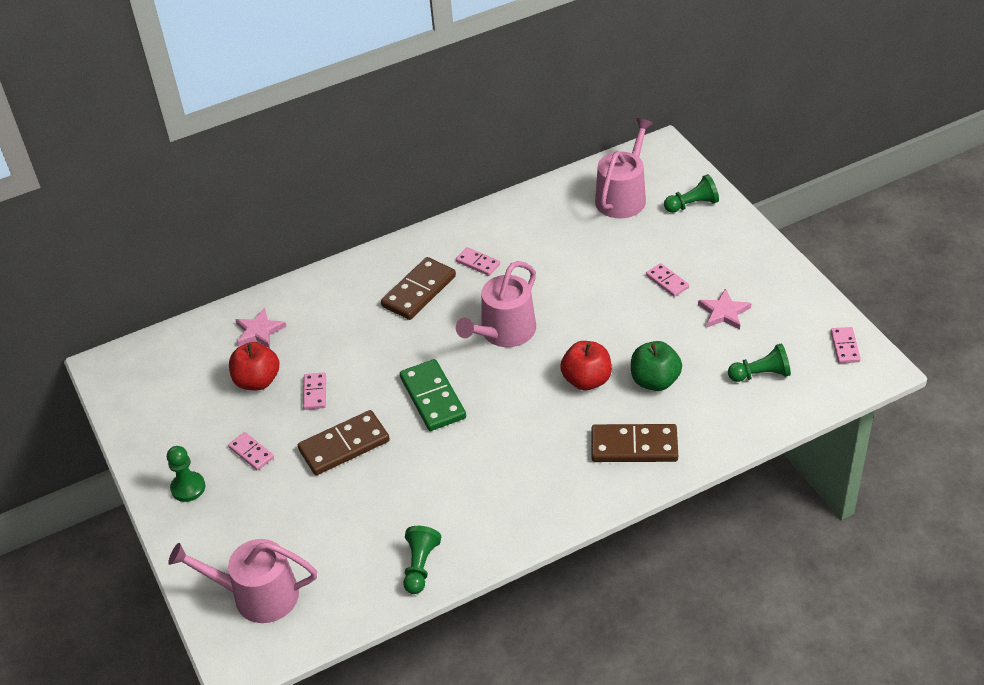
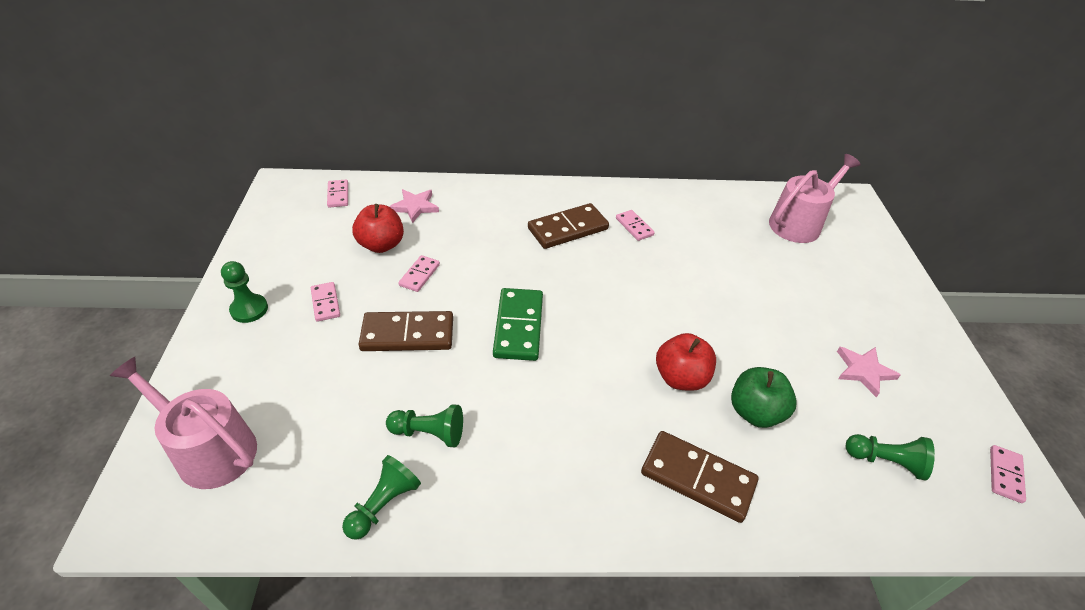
camera: 20 degrees right, 0 degrees up
pink watering can [456,261,536,347] -> none
pink domino [646,263,689,297] -> pink domino moved to [327,180,348,208]
green pawn [664,174,719,213] -> green pawn moved to [386,404,463,447]

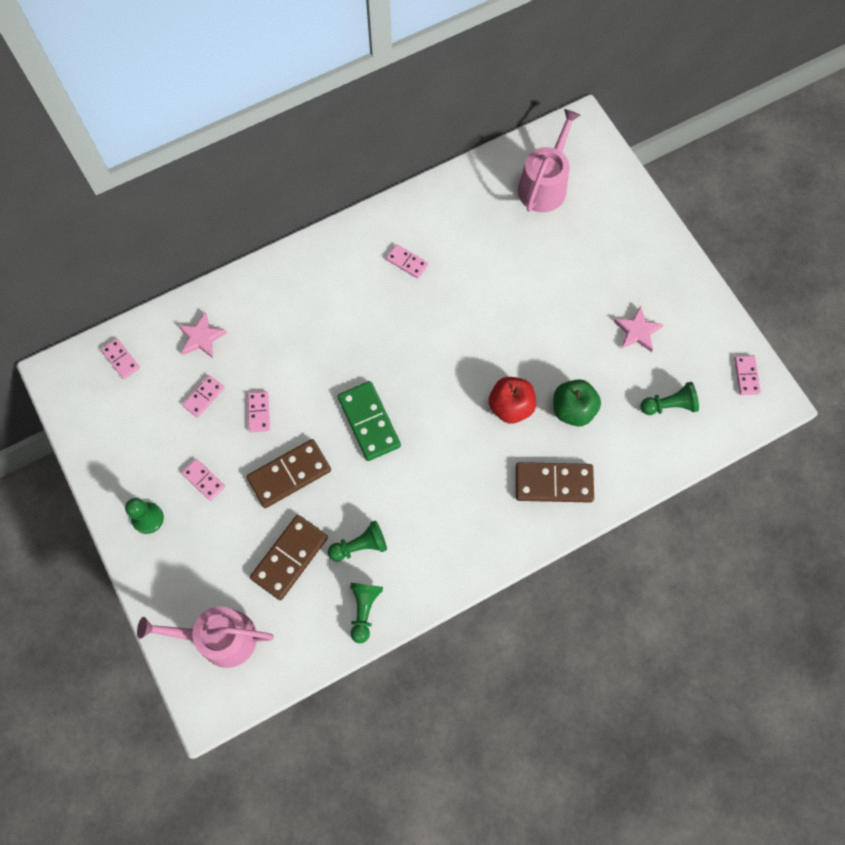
camera: 25 degrees left, 25 degrees up
red apple [352,204,404,253] -> pink domino [182,375,224,418]
brown domino [528,203,609,249] -> brown domino moved to [250,515,328,600]

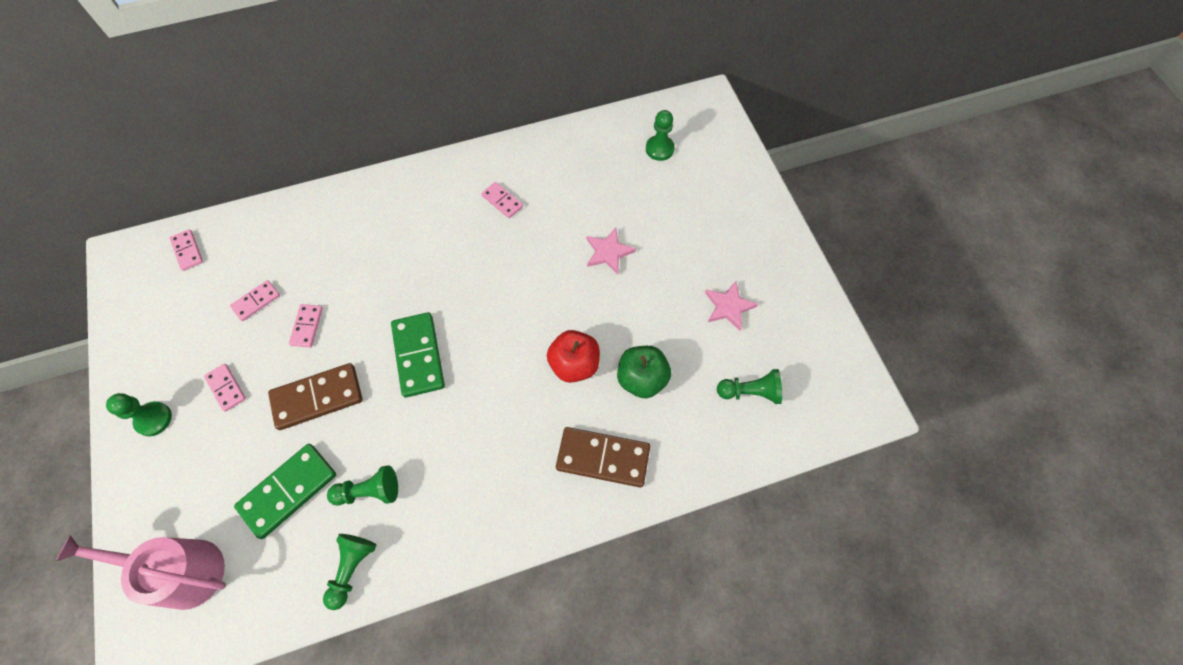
camera: 10 degrees right, 5 degrees down
pink star [178,312,227,358] -> pink star moved to [586,228,636,274]
brown domino [250,515,328,600] -> green domino [234,444,336,539]
pink watering can [518,109,580,212] -> green pawn [646,110,675,161]
pink domino [734,355,761,395] -> none

